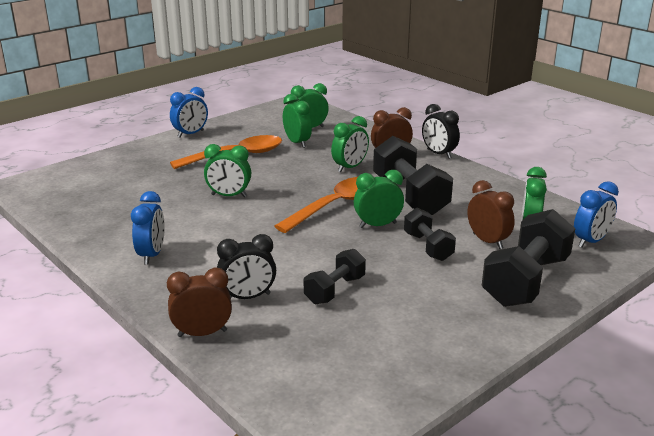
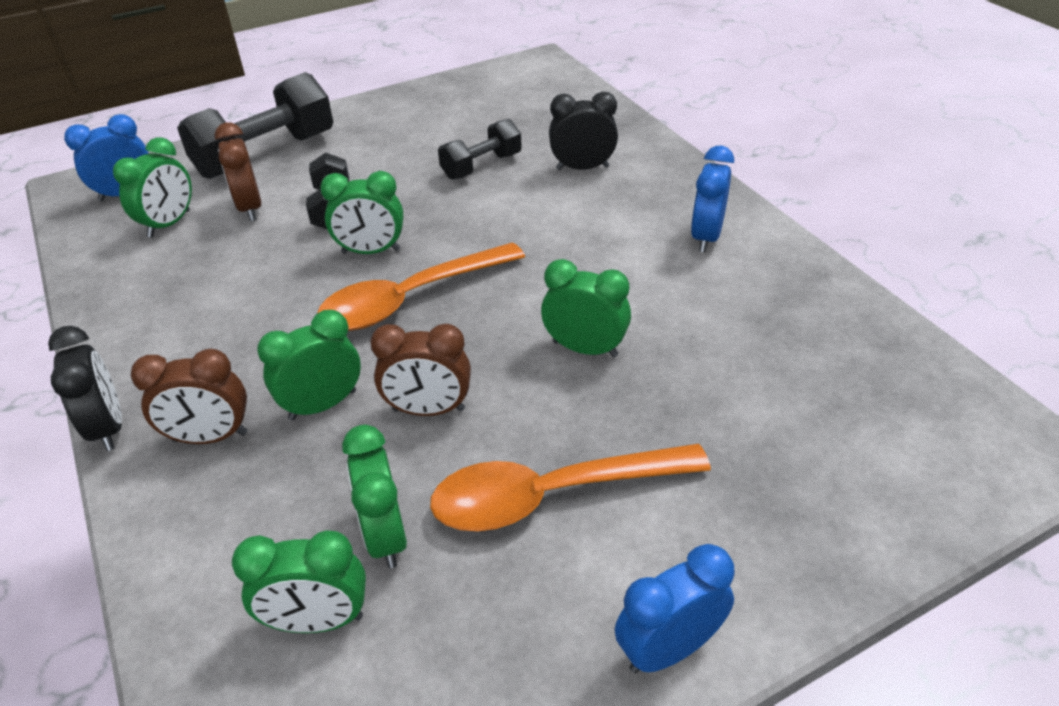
camera: 165 degrees left, 15 degrees up
brown clock [167,268,232,337] -> brown clock moved to [370,324,471,416]
black dumbbell [373,136,453,215] -> none

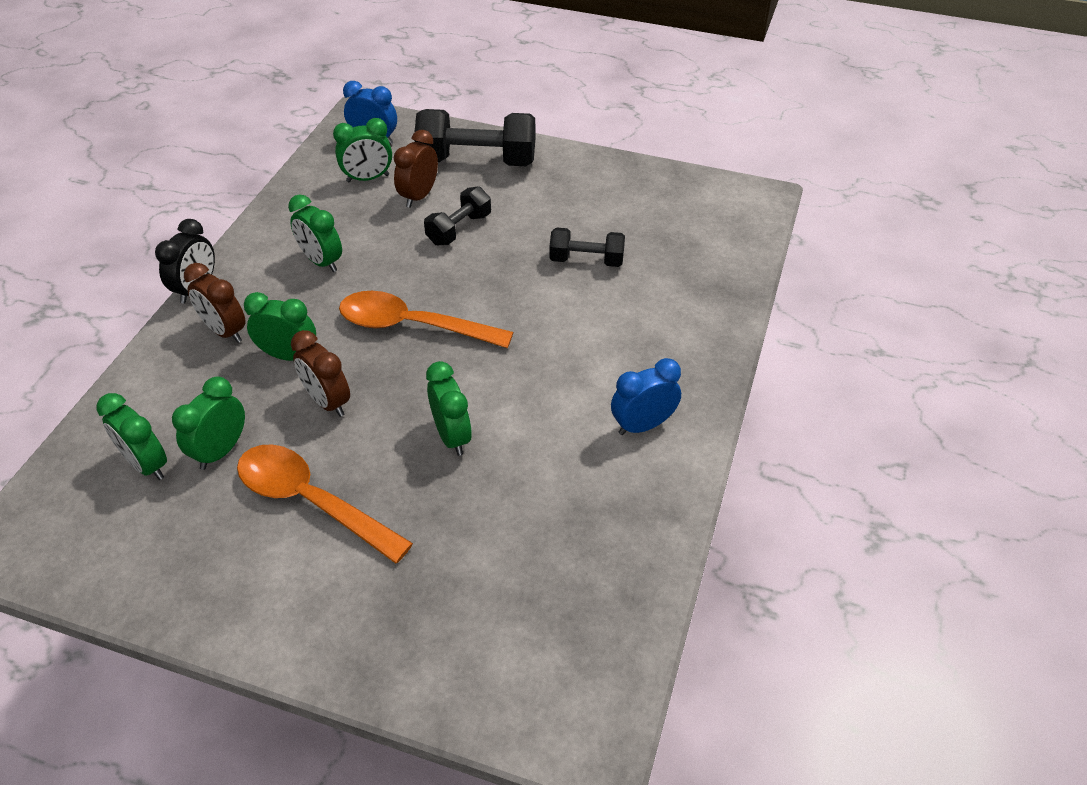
camera: 45 degrees right, 5 degrees up
green clock [320,171,403,254] -> green clock moved to [288,194,342,272]
black clock [549,92,618,170] -> none
blue clock [615,544,735,673] -> none

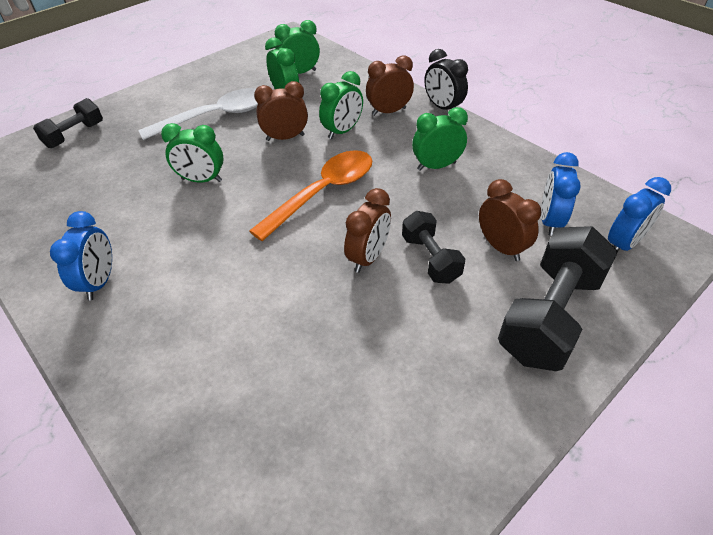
camera: 120 degrees right, 0 degrees up
orange spoon [237,445,413,564] -> white spoon [138,88,258,140]
green clock [333,118,392,182] -> blue clock [541,152,581,236]
black dumbbell [549,227,625,267] -> black dumbbell moved to [33,98,103,148]
none -> brown clock [344,188,391,273]

